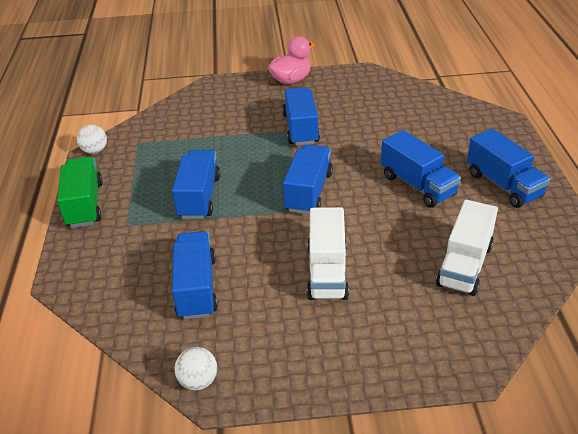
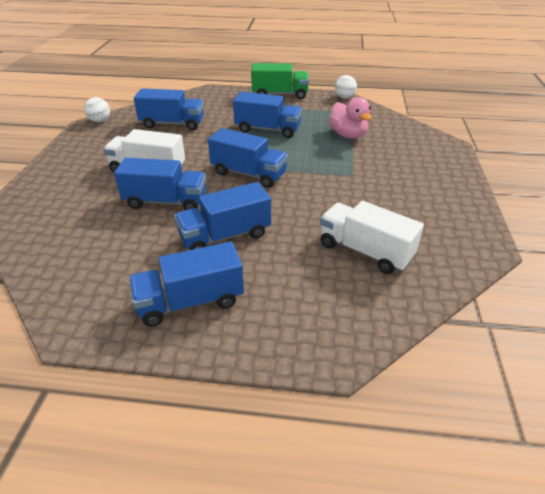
camera: 100 degrees right, 0 degrees up
pink duck [268,36,315,84] -> pink duck moved to [328,97,372,139]
blue truck [282,87,320,146] -> blue truck moved to [114,158,206,210]
white truck [436,200,498,296] -> white truck moved to [320,201,424,274]

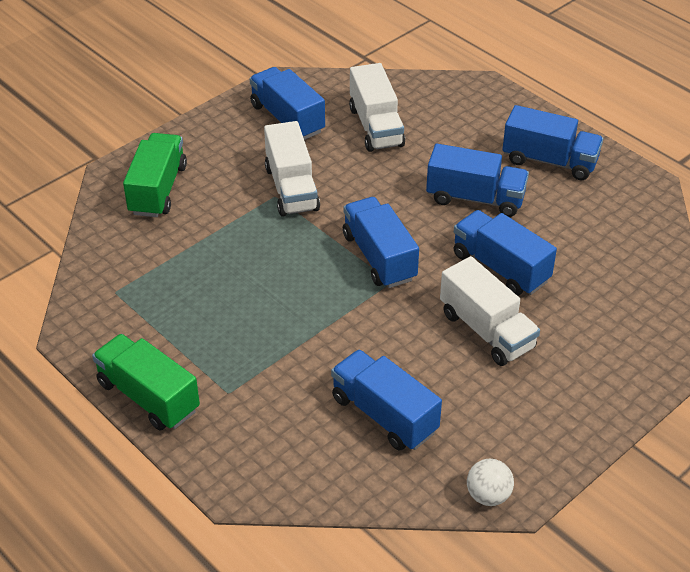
camera: 140 degrees left, 5 degrees up
blue truck [233,92,302,138] -> blue truck moved to [250,67,325,140]
pink duck [328,97,372,139] -> none
white ball [335,75,357,98] -> none
none -> green truck [123,133,187,217]
none -> white truck [264,121,320,217]

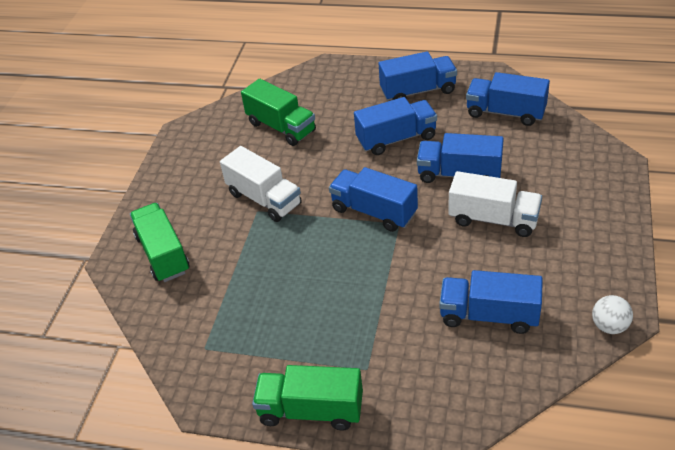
camera: 30 degrees left, 0 degrees up
blue truck [250,67,325,140] -> blue truck moved to [466,72,550,126]
white truck [349,63,405,152] -> green truck [241,79,316,146]

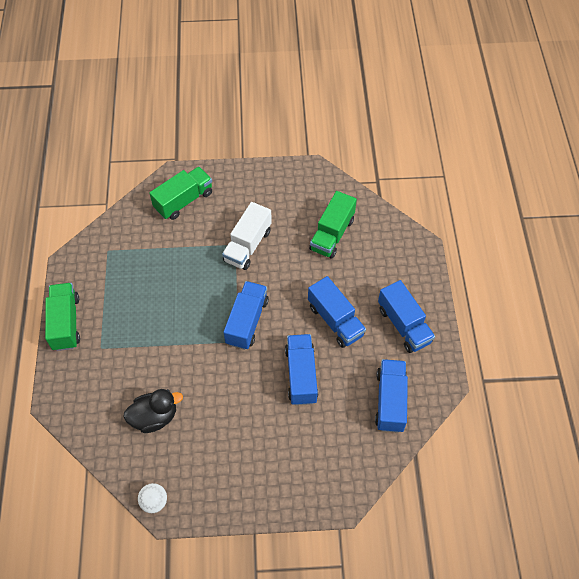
camera: 70 degrees right, 15 degrees up
blue truck [439,270,543,334] -> black duck [123,389,183,433]
white truck [448,171,542,237] -> none

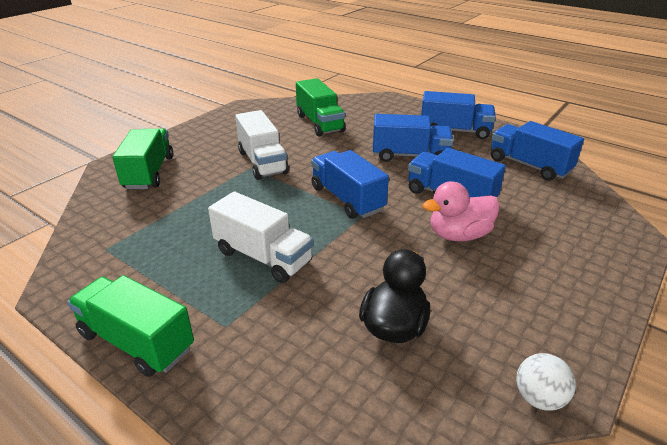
camera: 50 degrees left, 25 degrees down
none -> white truck [208,192,314,283]
none -> pink duck [423,181,500,241]

